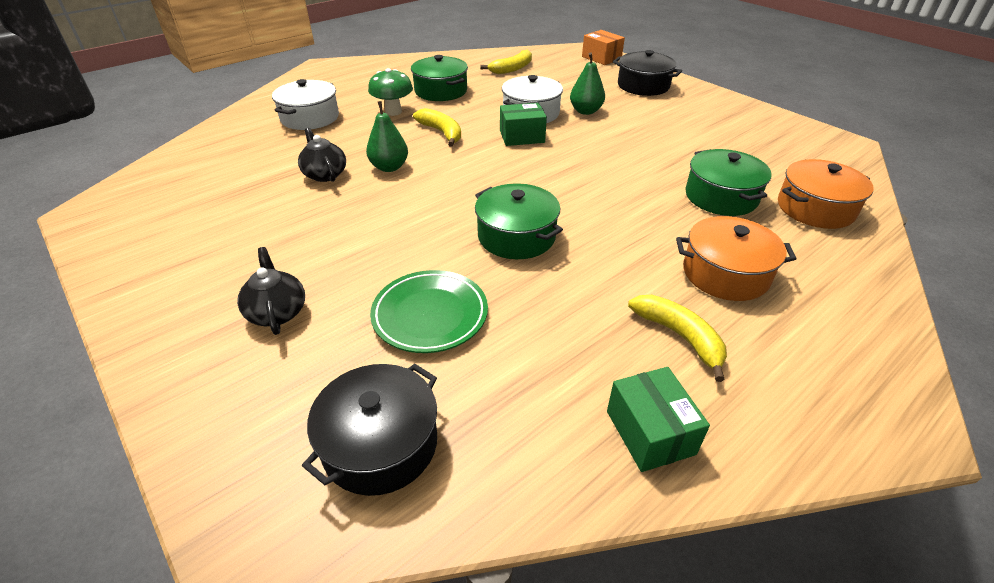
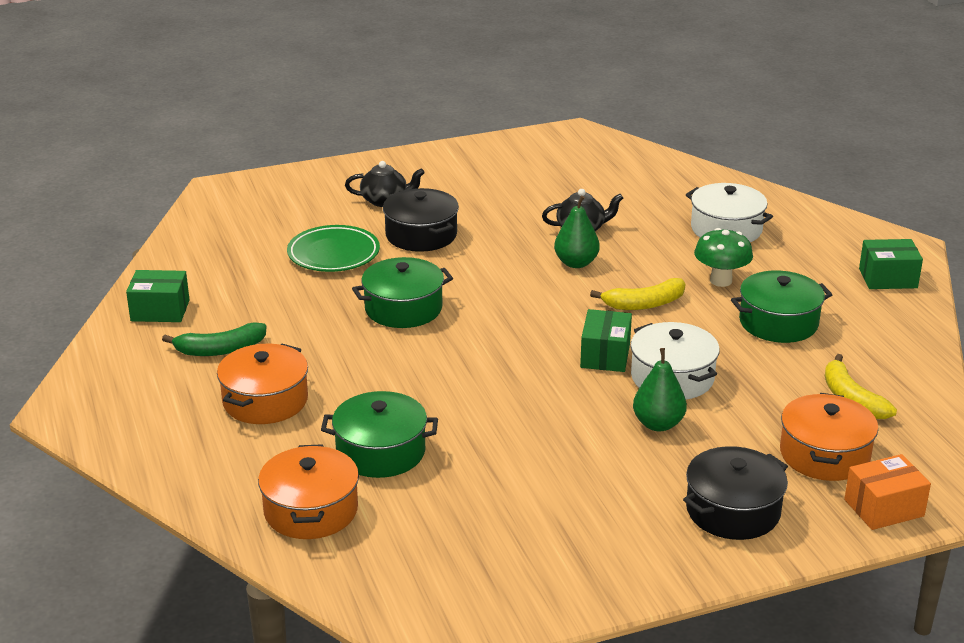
camera: 110 degrees right, 10 degrees down
black pot [302,364,437,496] -> black pot moved to [383,188,459,252]
yellow banana [628,295,727,382] -> green banana [162,322,266,356]
none -> orange pot [780,393,878,481]
none -> green box [859,239,923,289]

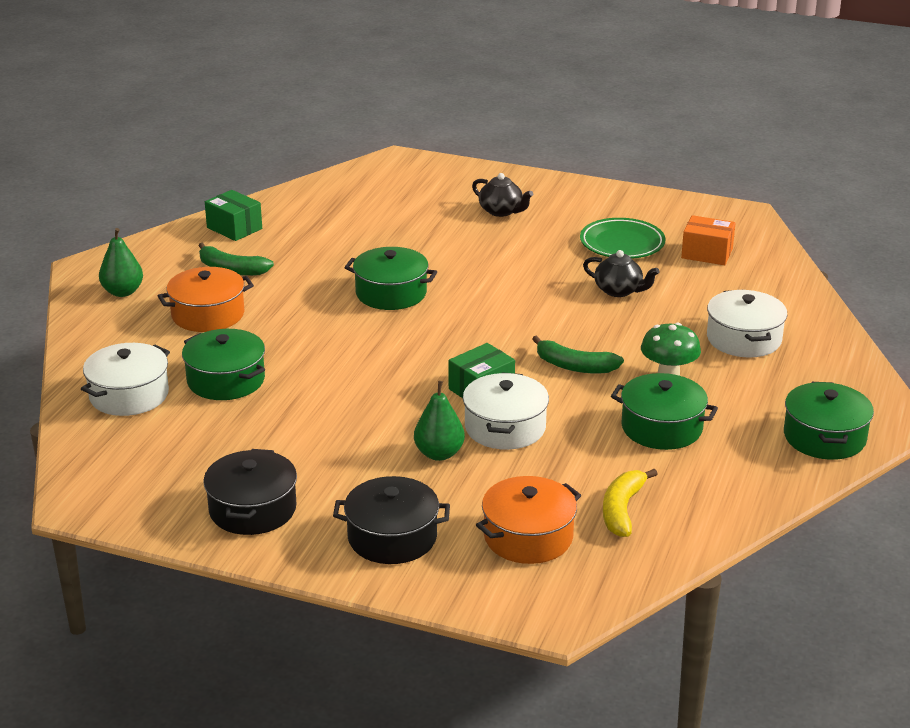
camera: 40 degrees right, 0 degrees up
orange pot [258,444,359,539] -> white pot [81,343,170,416]
green plate [287,225,380,272] -> green plate moved to [580,218,666,259]
black pot [383,188,459,252] -> black pot moved to [203,449,297,535]
green pear [554,196,600,268] -> green pear moved to [99,228,143,297]
yellow banana [590,278,685,310] -> green banana [532,336,624,373]
orange box [844,454,931,530] -> orange box moved to [681,215,735,265]
green box [859,239,923,289] -> green pot [784,382,874,460]

